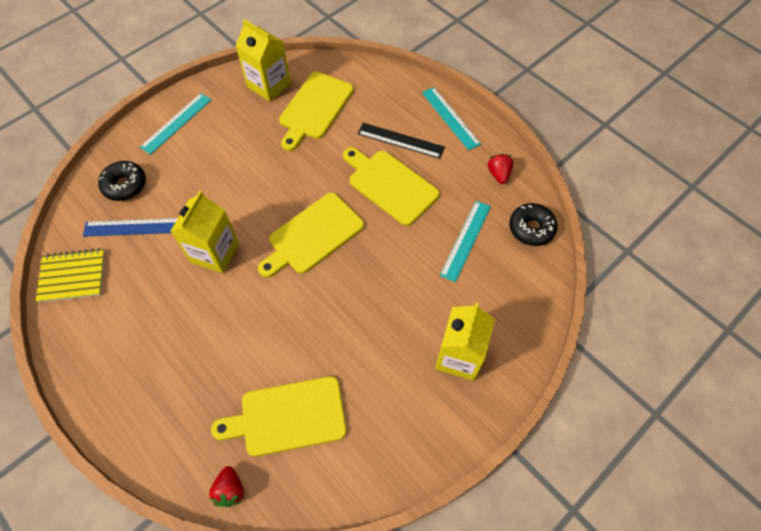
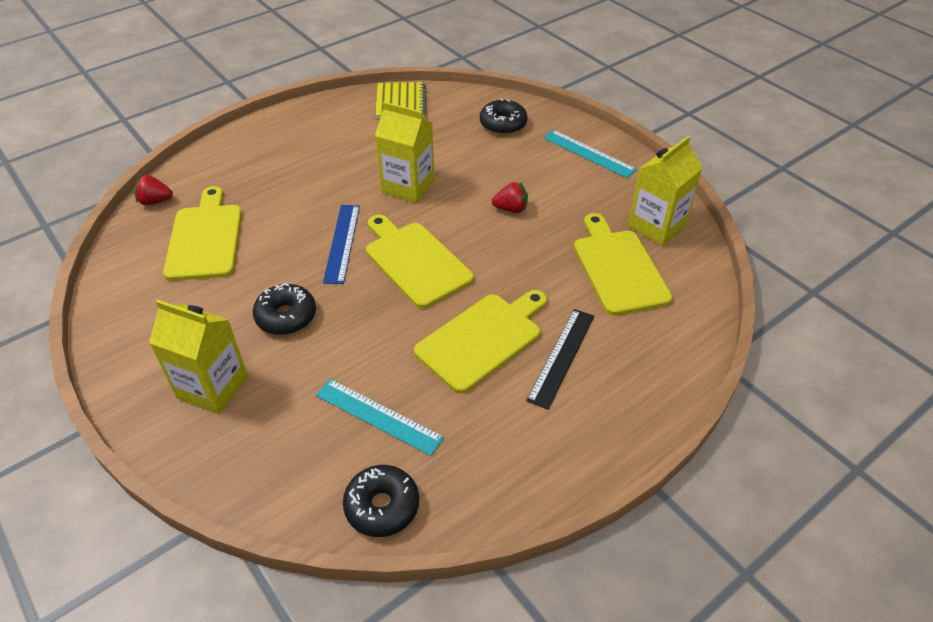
camera: 95 degrees right, 15 degrees down
blue ruler [83,218,178,237] -> blue ruler moved to [323,205,360,284]
yellow cutting board [279,72,354,151] -> yellow cutting board turned 45 degrees clockwise [574,213,672,315]
turquoise ruler [422,87,481,150] -> none
red strawberry [487,154,513,184] -> red strawberry moved to [492,182,528,213]
none -> black donut [253,283,316,335]

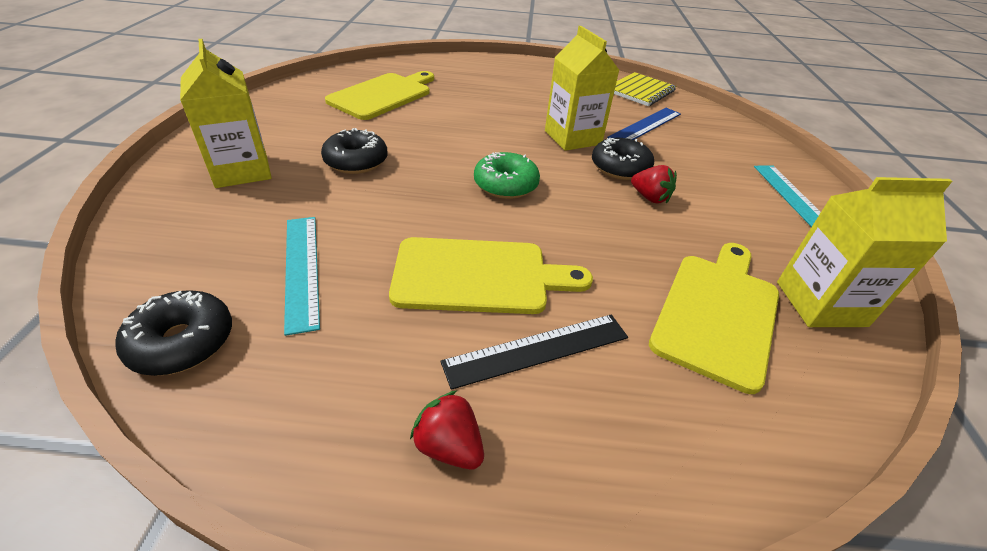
camera: 40 degrees right, 5 degrees down
red strawberry [134,175,173,205] -> red strawberry moved to [410,390,484,470]
blue ruler [323,205,360,284] -> blue ruler moved to [607,108,681,140]
yellow cutting board [366,215,474,308] -> green donut [474,152,540,199]
black donut [480,98,528,135] -> black donut moved to [592,138,654,180]

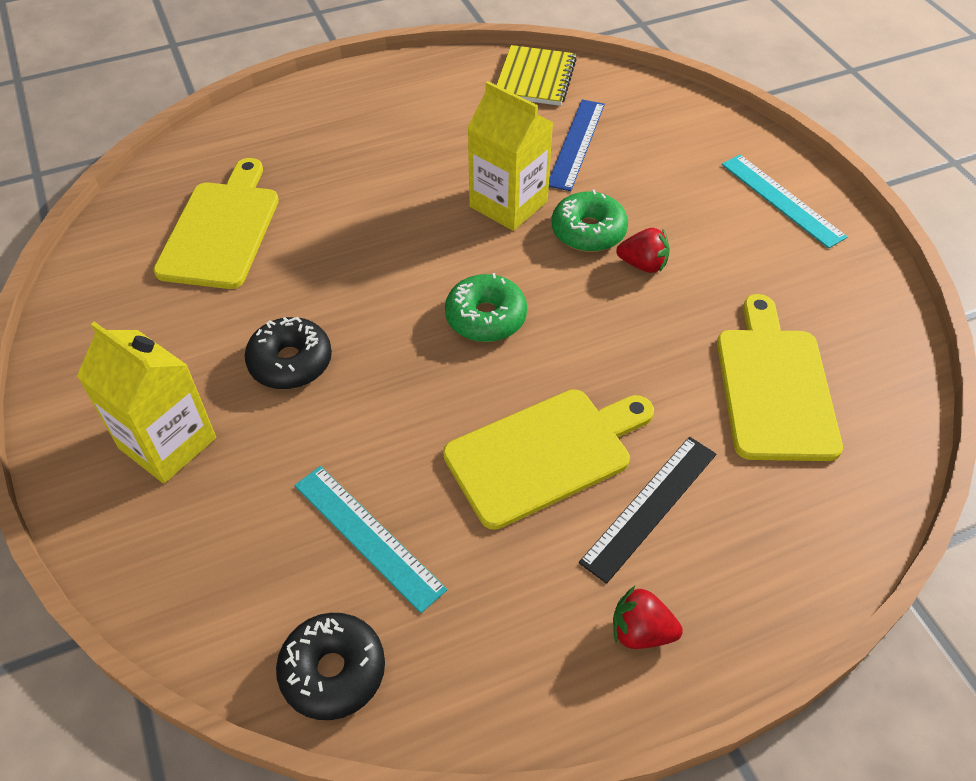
camera: 25 degrees left, 10 degrees up
black donut [592,138,654,180] -> green donut [552,190,628,252]
yellow carton [777,177,952,327] -> none

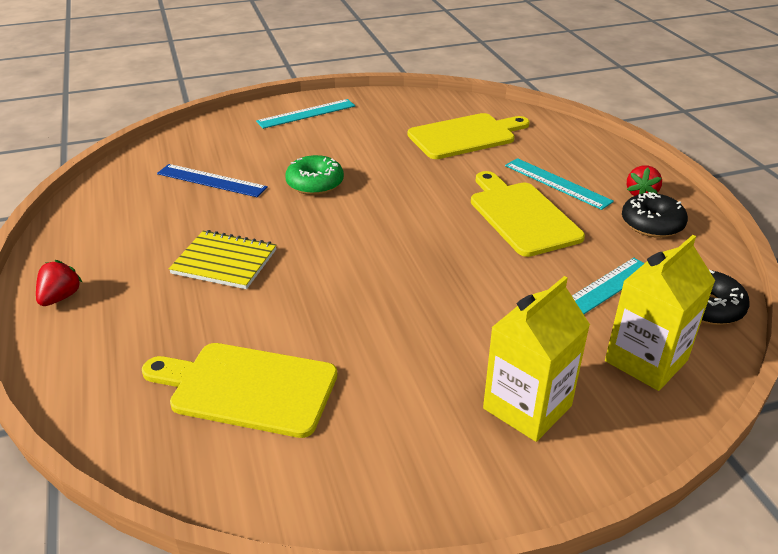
camera: 85 degrees left, 15 degrees down
black donut [245,317,332,389] -> black donut moved to [622,192,688,238]
green donut [445,273,527,342] -> none
yellow carton [468,81,553,231] -> yellow carton moved to [605,235,715,391]
yellow notebook [497,45,577,106] -> yellow notebook moved to [169,230,276,289]
black ruler [579,437,716,584] -> turquoise ruler [505,158,614,210]
red strawberry [616,228,670,273] -> red strawberry moved to [36,260,83,306]
yellow cutting board [717,294,843,461] -> yellow cutting board turned 150 degrees clockwise [408,113,530,159]

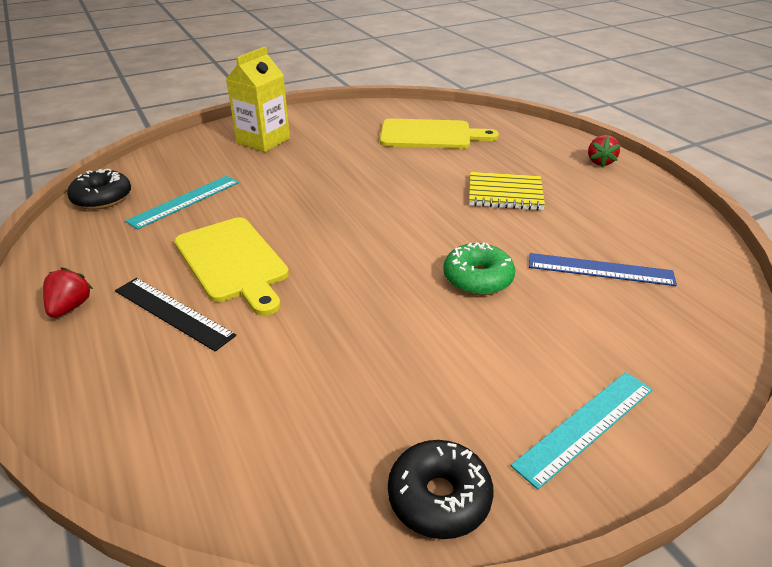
camera: 170 degrees right, 0 degrees up
yellow cutting board [408,113,530,159] -> none
turquoise ruler [505,158,614,210] -> black ruler [115,278,236,351]
yellow carton [605,235,715,391] -> none
black donut [622,192,688,238] -> black donut moved to [388,440,493,539]

